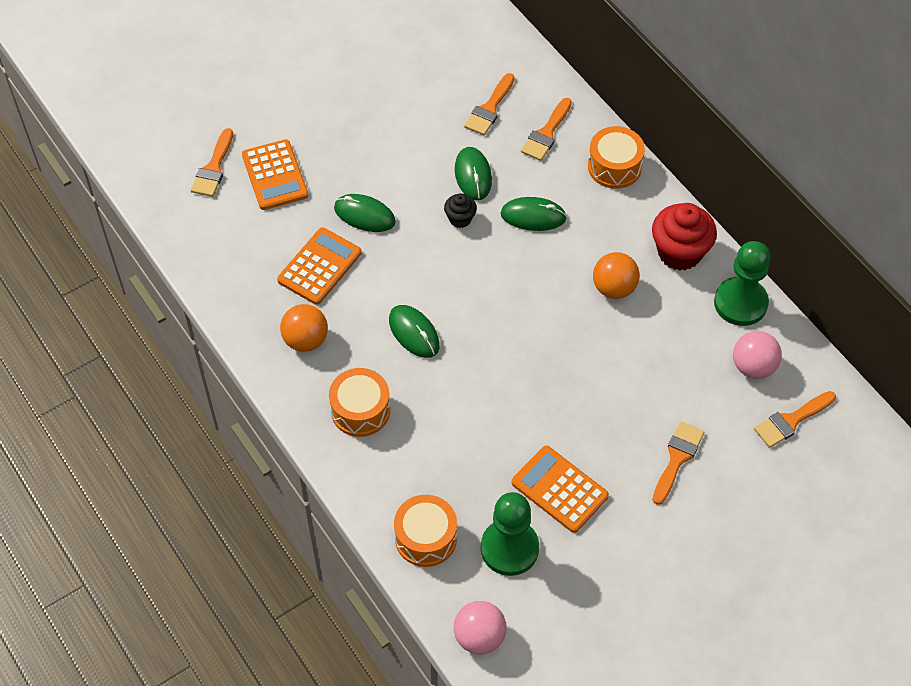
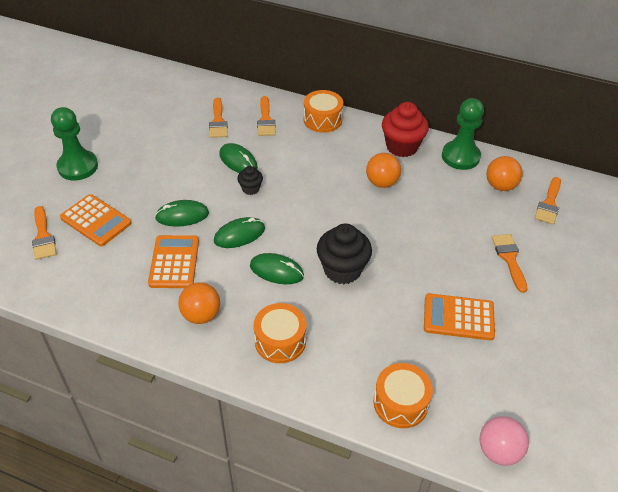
camera: 35 degrees left, 10 degrees down
green pawn [481,492,539,576] -> green pawn moved to [51,107,98,180]
green mouse [500,197,567,231] -> green mouse moved to [214,217,265,248]
pink ball [733,331,782,379] -> orange ball [486,156,523,191]
none -> black cupcake [317,224,372,284]

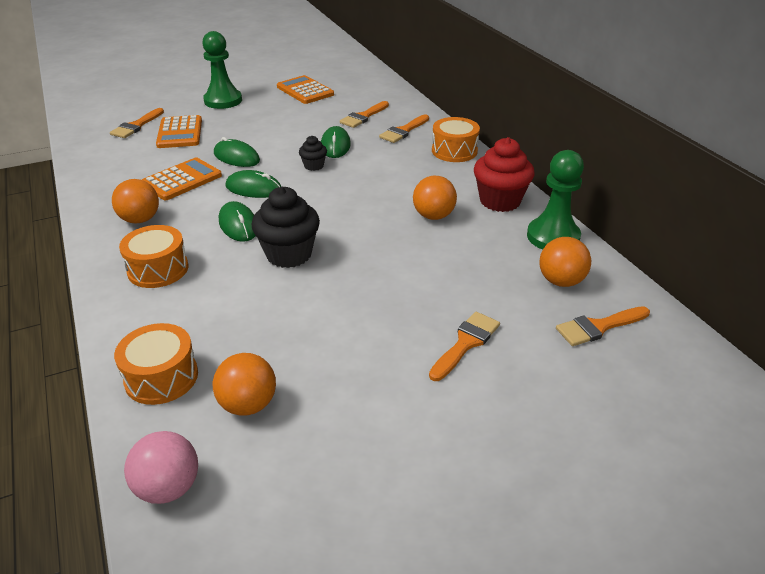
camera: 45 degrees right, 10 degrees down
orange calculator [424,293,495,340] -> orange calculator moved to [277,75,334,104]
none -> orange ball [213,353,276,416]

